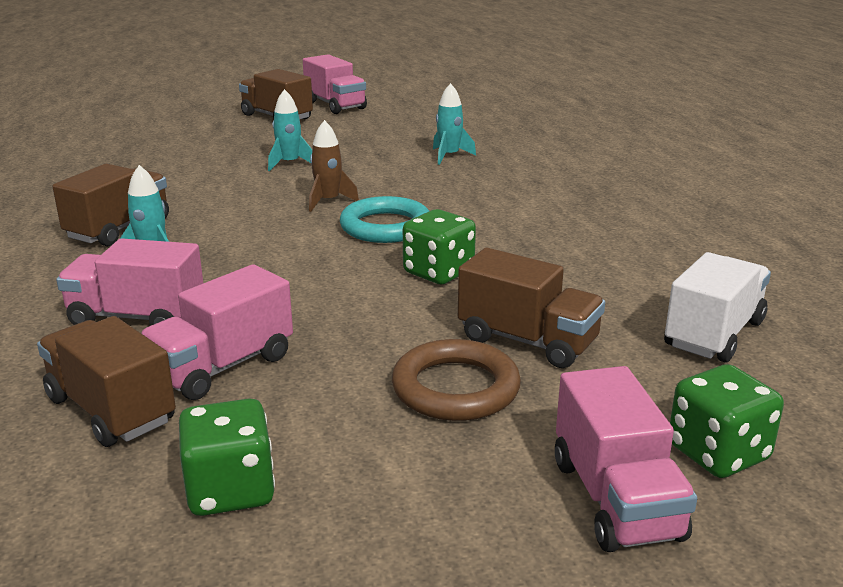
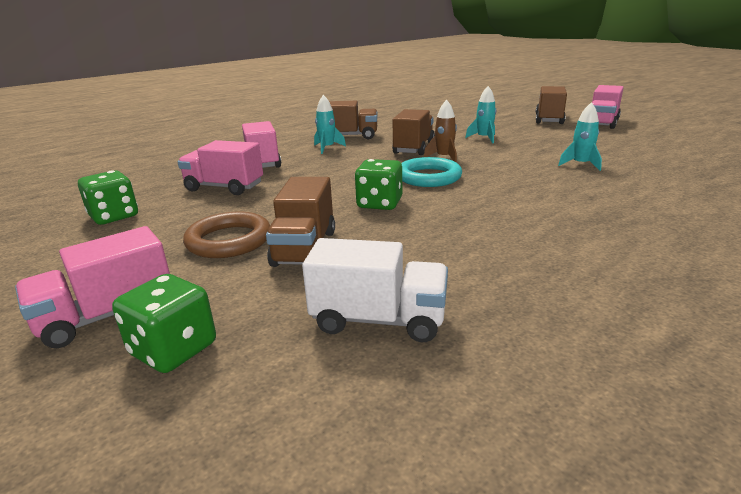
camera: 65 degrees right, 0 degrees up
brown truck [37,316,176,447] -> brown truck moved to [392,109,435,155]

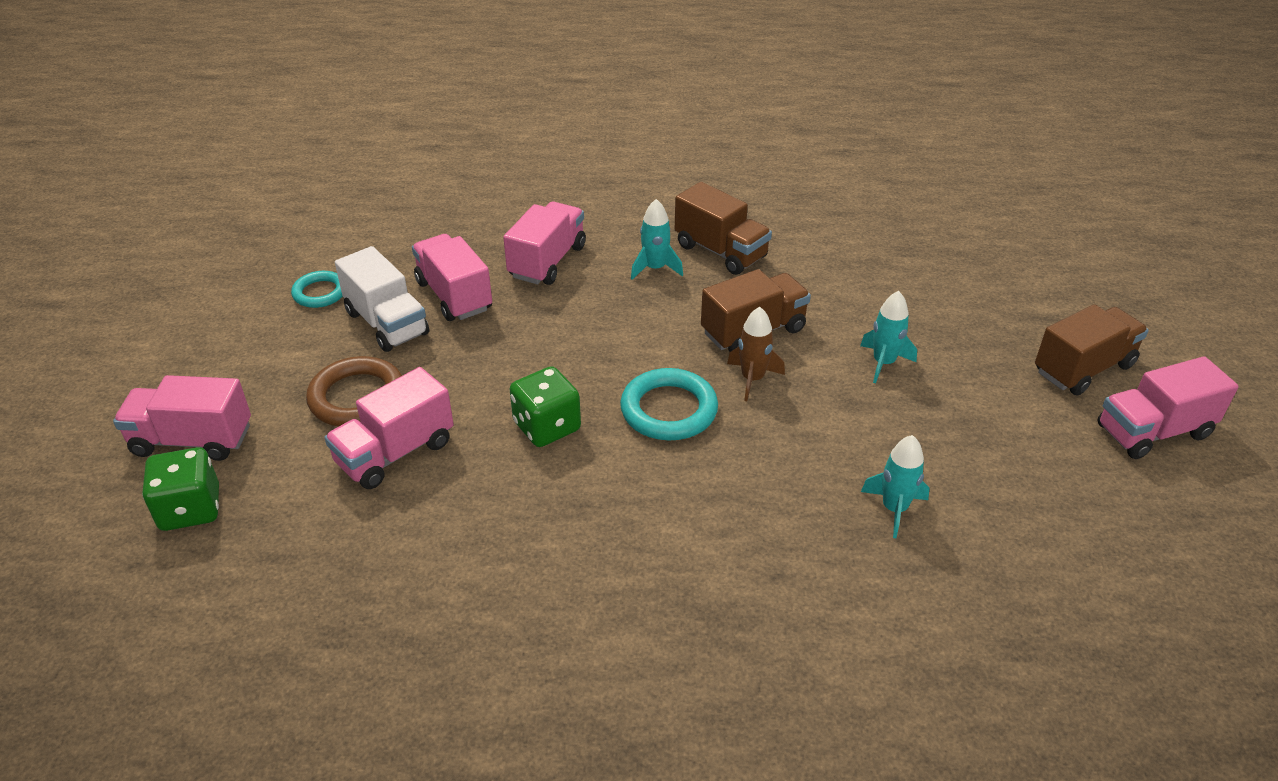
camera: 40 degrees right, 15 degrees up
green dice [78,170,138,225] -> turquoise ring [291,271,343,308]
brown truck [266,177,335,267] -> pink truck [324,367,454,489]
white truck [302,238,448,342] -> white truck moved to [335,246,429,352]

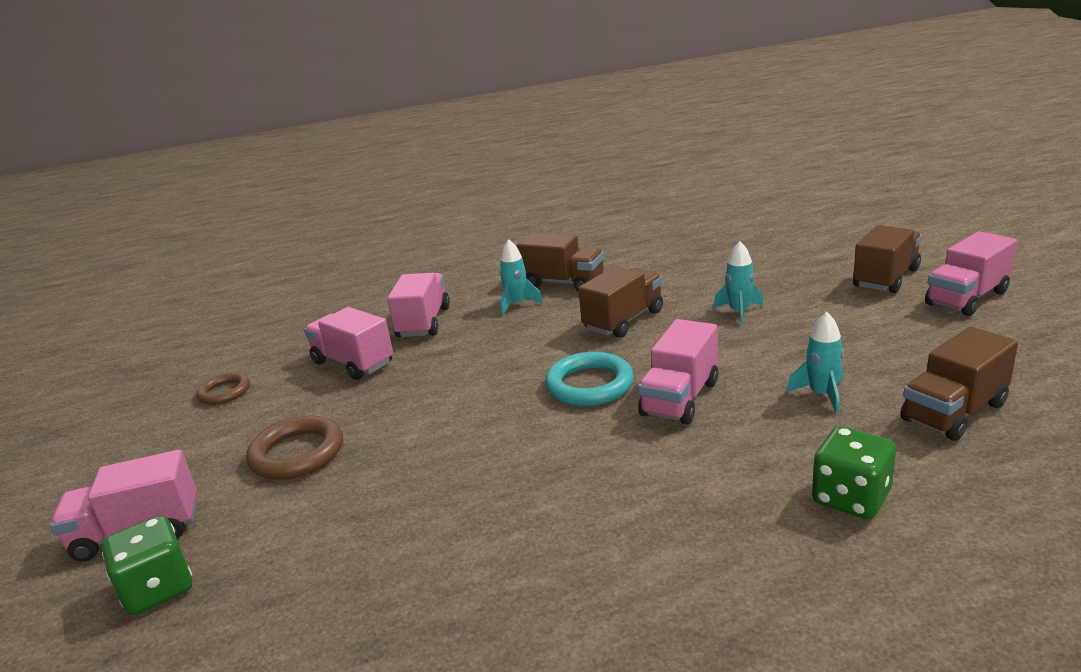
camera: 15 degrees left, 15 degrees down
turquoise ring [291,271,343,308] -> brown ring [196,372,250,405]
pink truck [324,367,454,489] -> pink truck moved to [638,319,718,424]
white truck [335,246,429,352] -> none
green dice [510,366,581,447] -> green dice moved to [812,426,896,519]
brown rocket [727,307,785,401] -> none
none -> brown truck [900,327,1018,441]

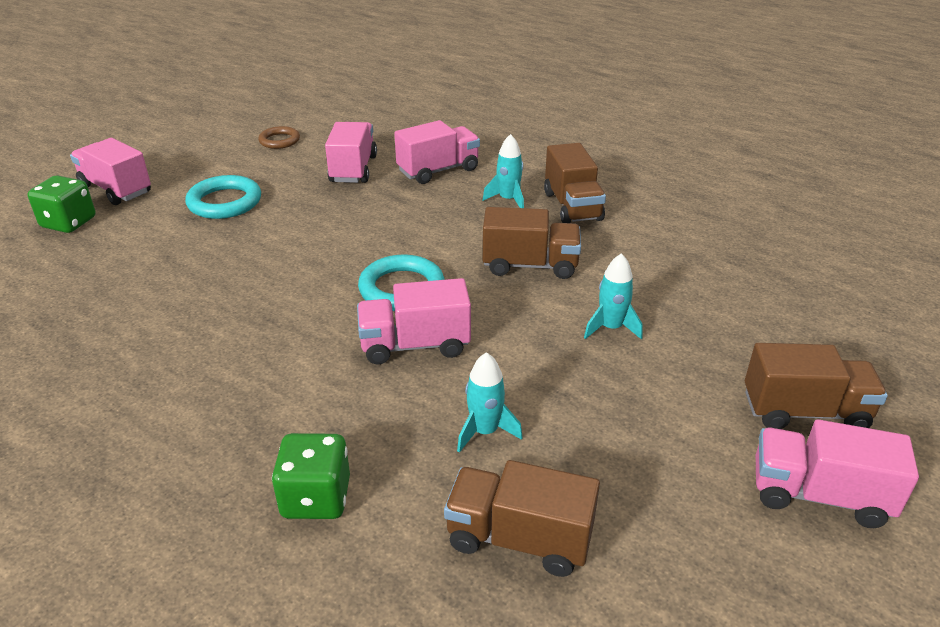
camera: 50 degrees right, 10 degrees up
brown ring [246,415,343,480] -> turquoise ring [185,175,261,219]

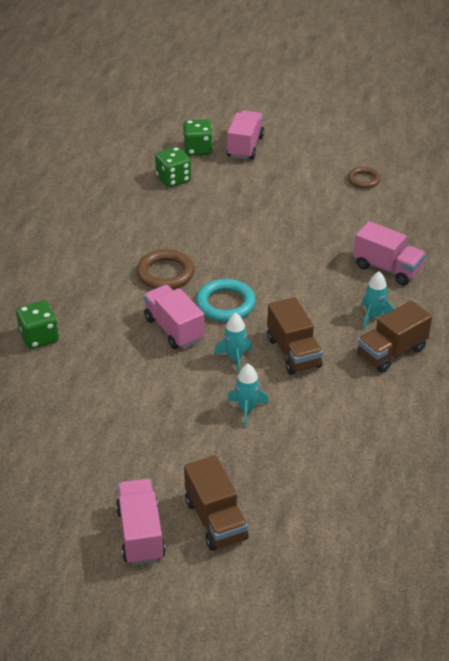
camera: 65 degrees right, 5 degrees up
turquoise ring [185,175,261,219] -> none
pink truck [325,122,377,183] -> none
brown truck [444,460,600,577] -> none
turquoise rocket [457,352,523,453] -> turquoise rocket moved to [214,313,253,374]
none -> brown ring [137,249,195,289]
none -> green dice [155,147,191,187]

